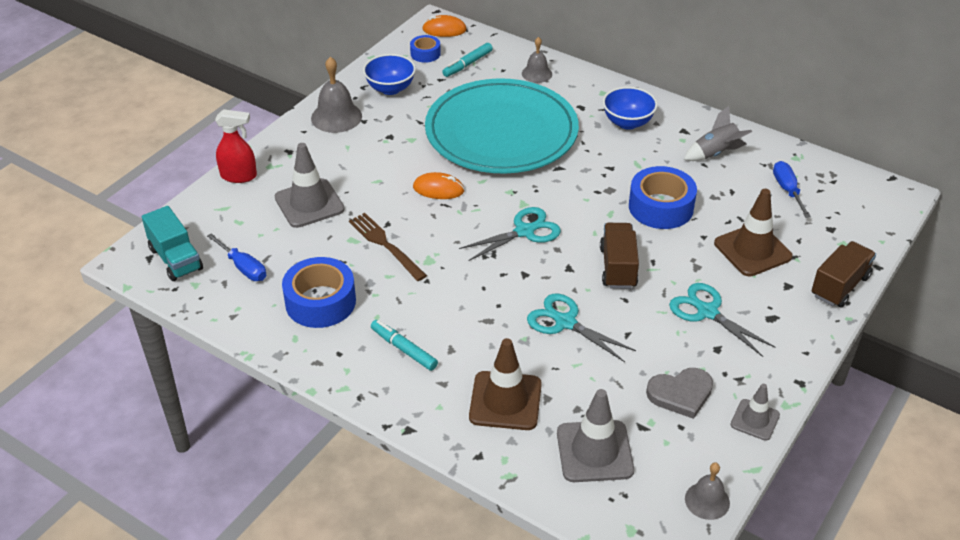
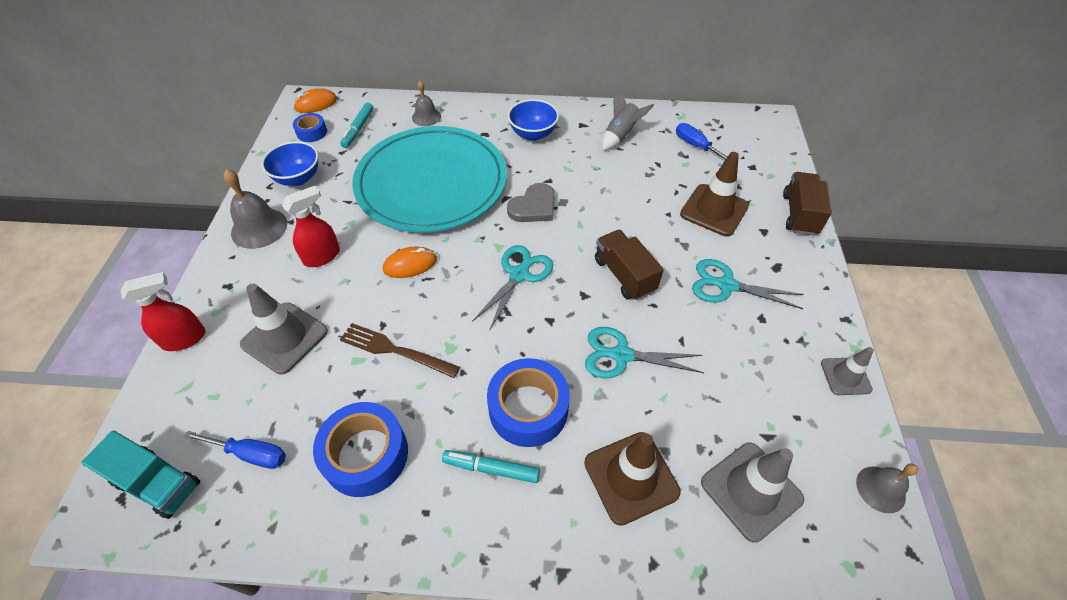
camera: 30 degrees left, 10 degrees up
blue tape [629,166,697,229] -> blue tape moved to [487,358,570,447]
grey heart [646,368,713,419] -> grey heart moved to [507,183,555,222]
none -> red spray bottle [282,186,340,267]

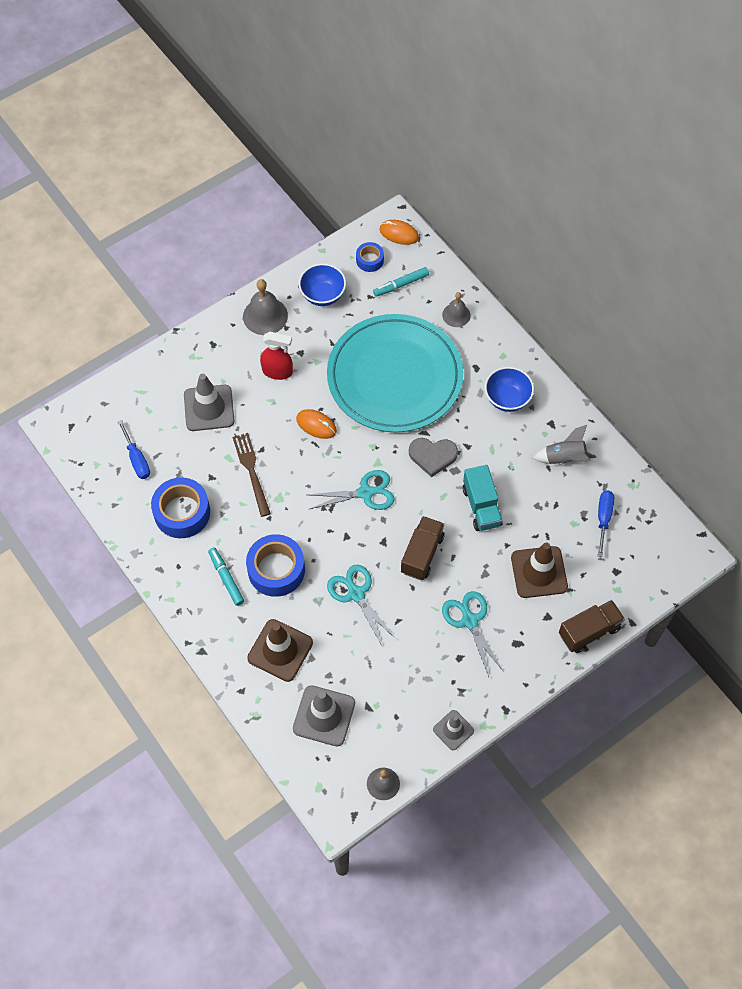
camera: 50 degrees right, 10 degrees up
turquoise truck [81,431,200,519] -> turquoise truck moved to [463,465,503,531]
red spray bottle [121,272,206,351] -> none

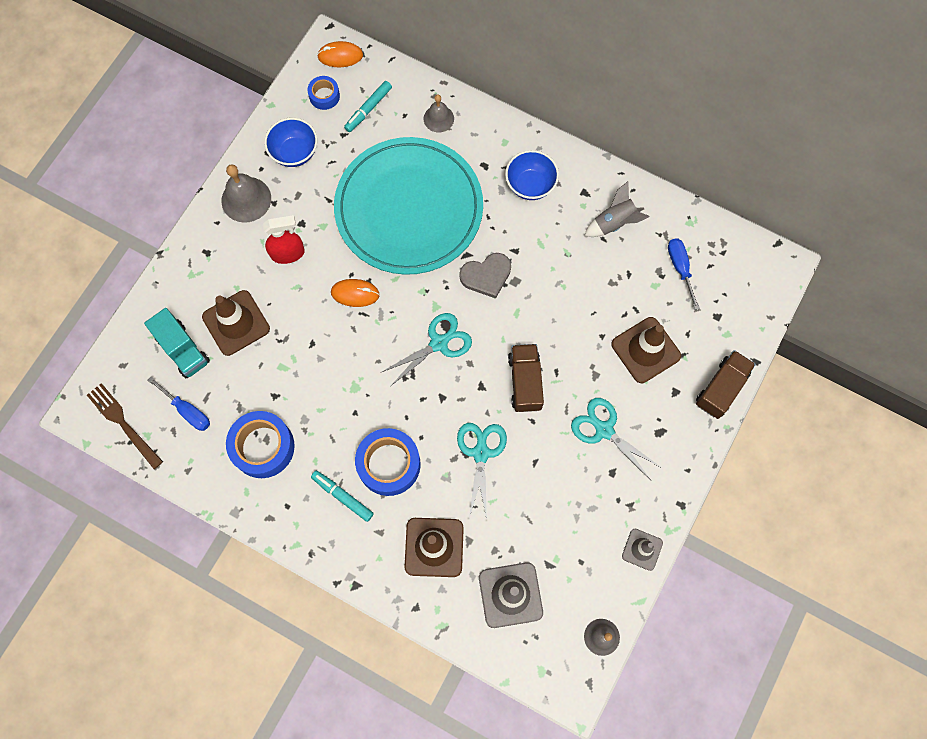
camera: 25 degrees left, 10 degrees up
grey traffic cone [184,374,234,431] -> brown traffic cone [202,290,270,356]
brown fork [232,433,271,517] -> brown fork moved to [87,383,163,469]
turquoise scissors [327,565,396,646] -> turquoise scissors turned 60 degrees clockwise [457,423,507,520]
turquoise truck [463,465,503,531] -> turquoise truck moved to [144,308,210,378]

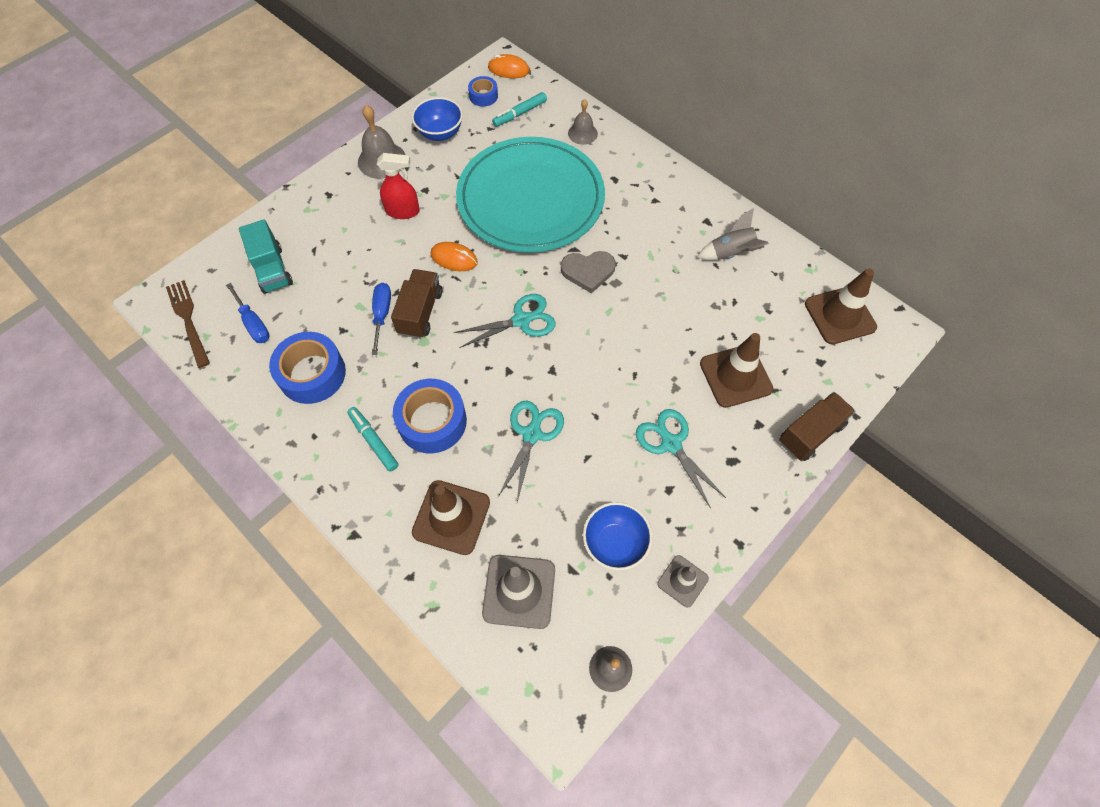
camera: 15 degrees right, 10 degrees down
brown traffic cone [202,290,270,356] -> brown traffic cone moved to [805,268,877,344]
blue bowl [505,150,559,200] -> blue bowl moved to [583,502,653,571]
brown truck [508,344,544,412] -> brown truck moved to [391,269,442,339]
blue screwdriver [668,238,700,310] -> blue screwdriver moved to [372,283,391,355]

